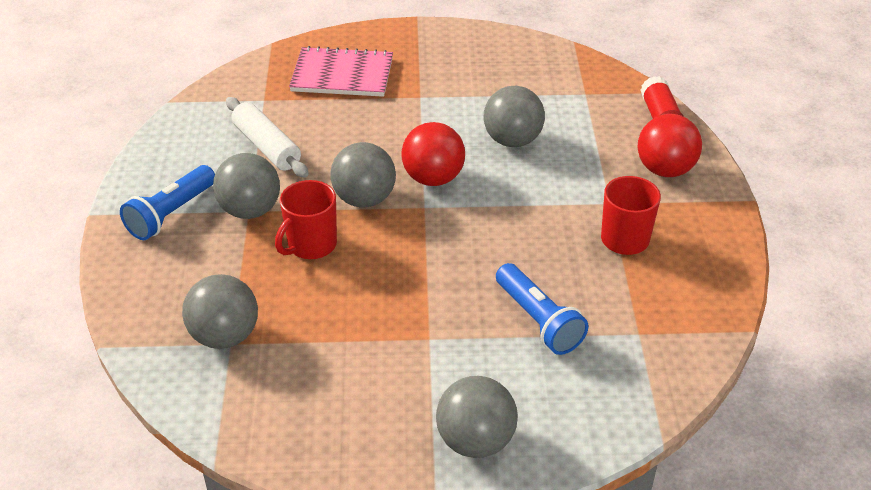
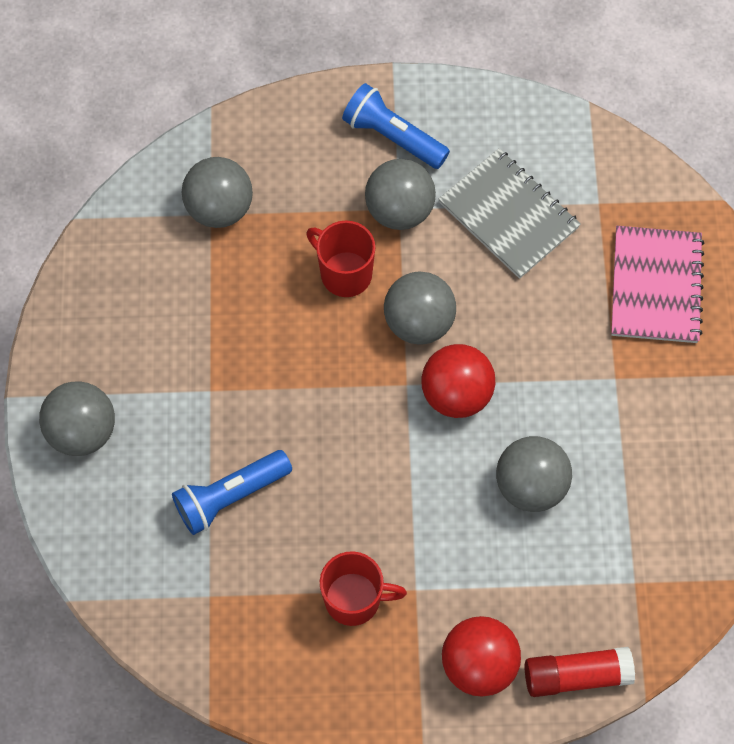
camera: 90 degrees right, 25 degrees up
white rolling pin [226,97,308,178] -> grey notebook [439,148,581,279]

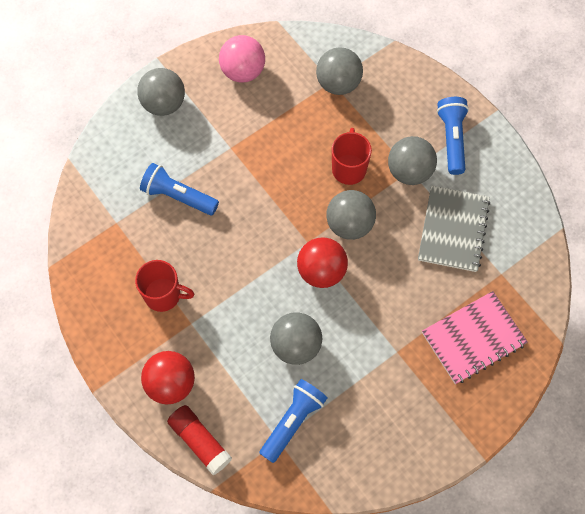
camera: 55 degrees right, 0 degrees up
red mug [320,551,407,626] -> red mug turned 45 degrees counterclockwise [135,260,194,312]
none -> pink ball [219,35,265,83]
none -> blue flashlight [259,379,327,463]

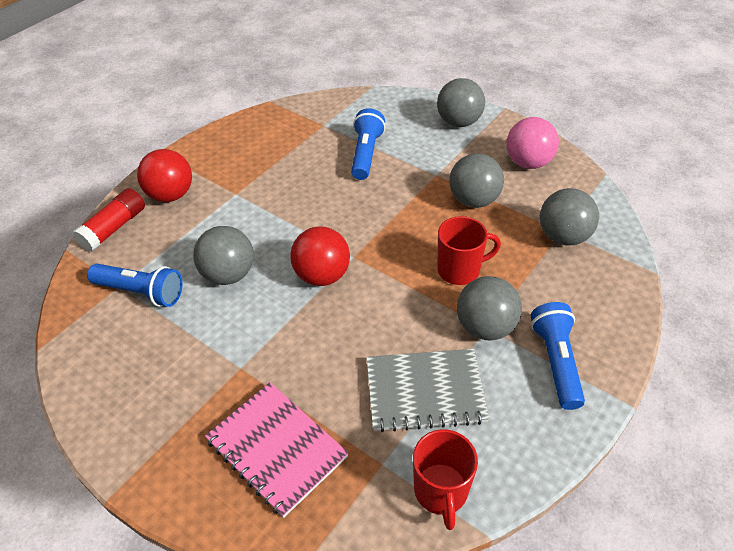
camera: 75 degrees right, 20 degrees down
red mug [135,260,194,312] -> red mug moved to [413,429,478,530]
grey ball [326,190,376,240] -> grey ball moved to [449,153,504,208]
blue flashlight [437,97,469,175] -> blue flashlight turned 75 degrees counterclockwise [531,302,585,410]

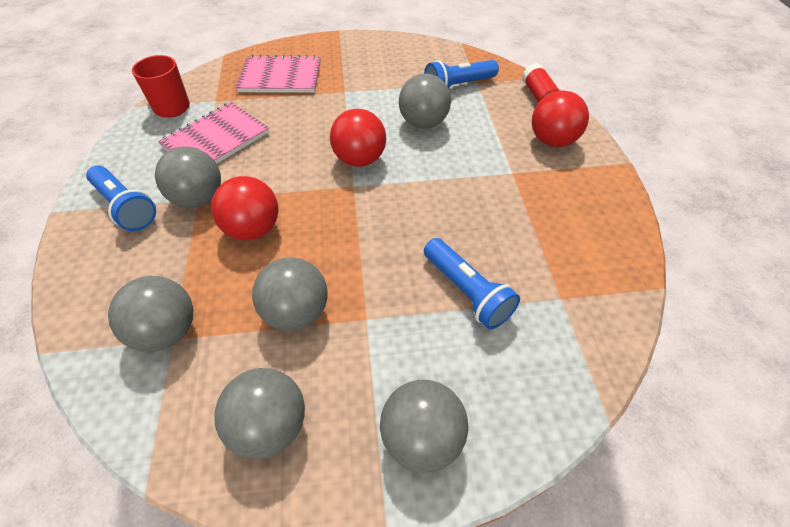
camera: 135 degrees right, 5 degrees up
grey notebook [366,349,489,432] -> pink notebook [158,102,269,164]
red mug [437,216,501,285] -> red ball [211,176,278,241]
pink ball [506,117,559,169] -> grey ball [215,368,305,459]

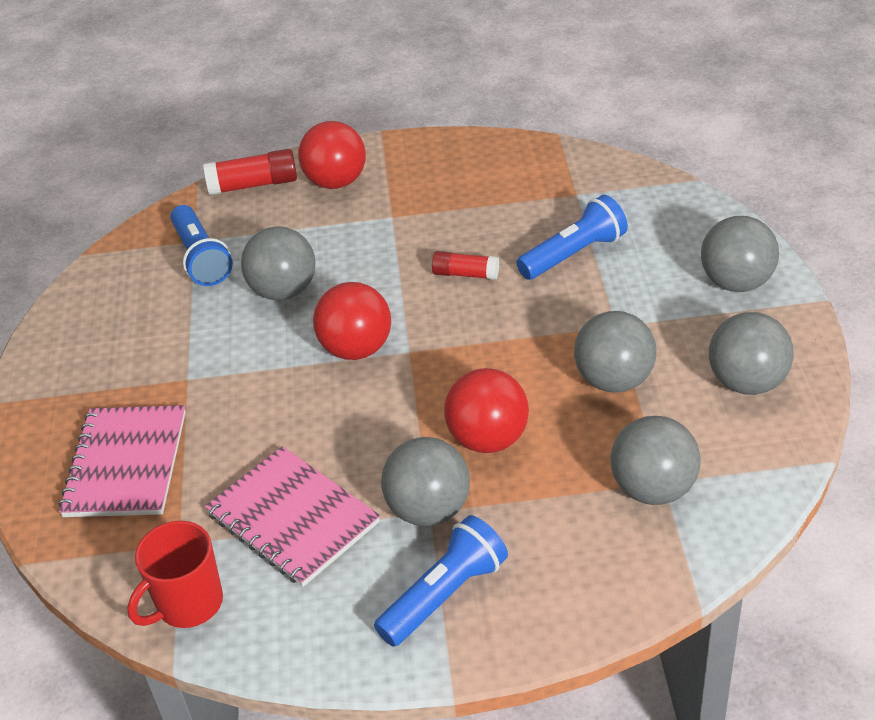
camera: 85 degrees left, 10 degrees down
none -> red glue stick [432,251,499,280]

